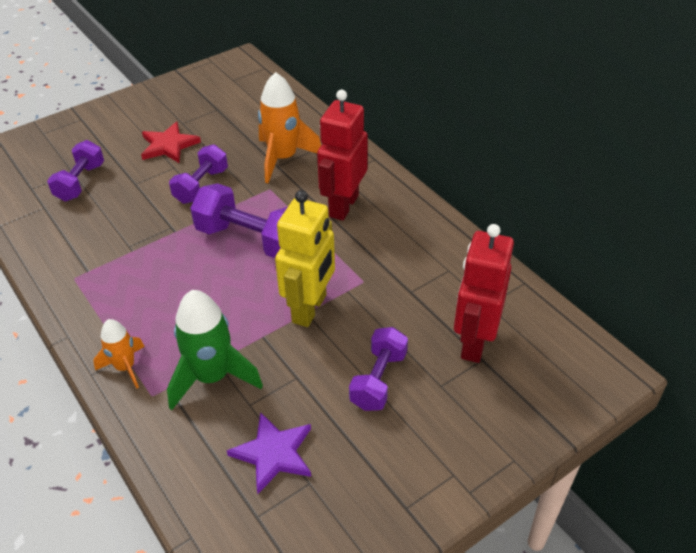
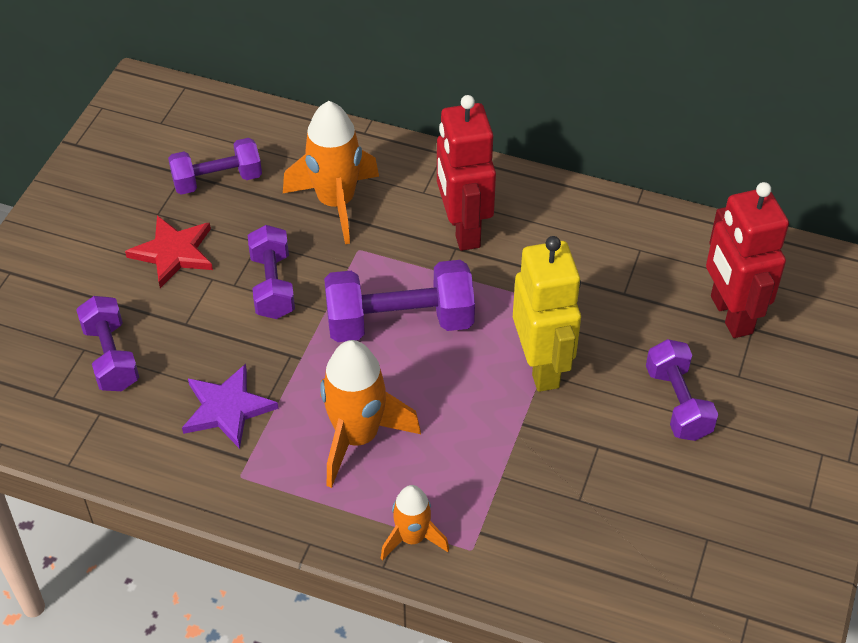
camera: 35 degrees left, 5 degrees up
green rocket [167,290,263,410] -> none
purple star [227,412,311,494] -> purple star moved to [182,364,278,449]
none -> purple dumbbell [168,138,262,195]
none -> orange rocket [320,340,421,488]

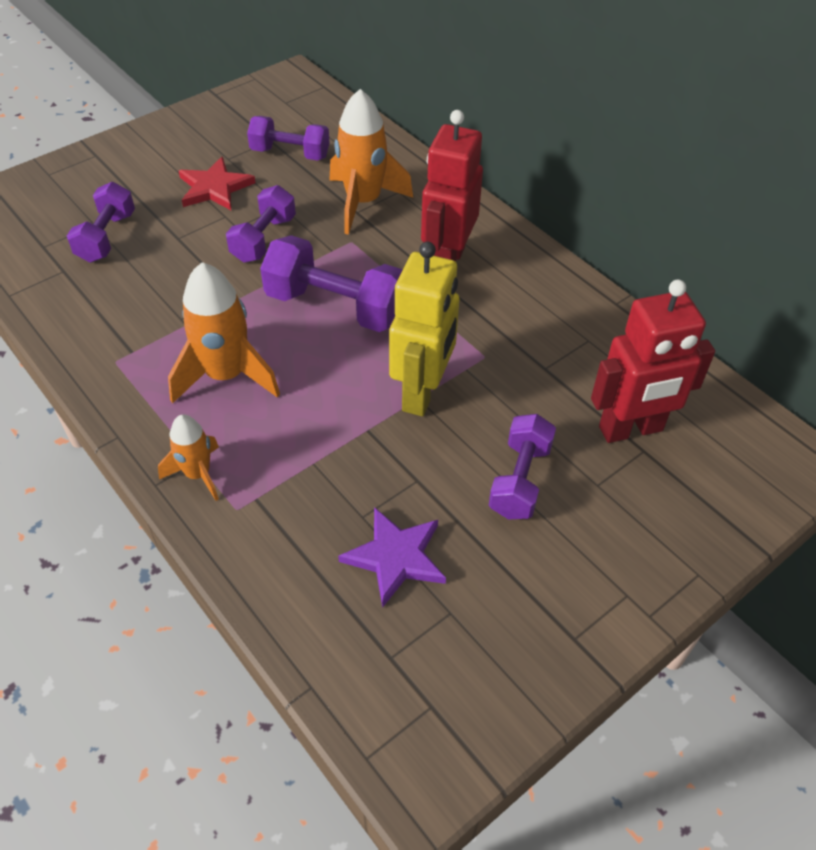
camera: 30 degrees right, 0 degrees up
purple star [182,364,278,449] -> purple star moved to [338,507,446,608]
red robot [706,182,789,338] -> red robot turned 120 degrees counterclockwise [591,279,715,443]

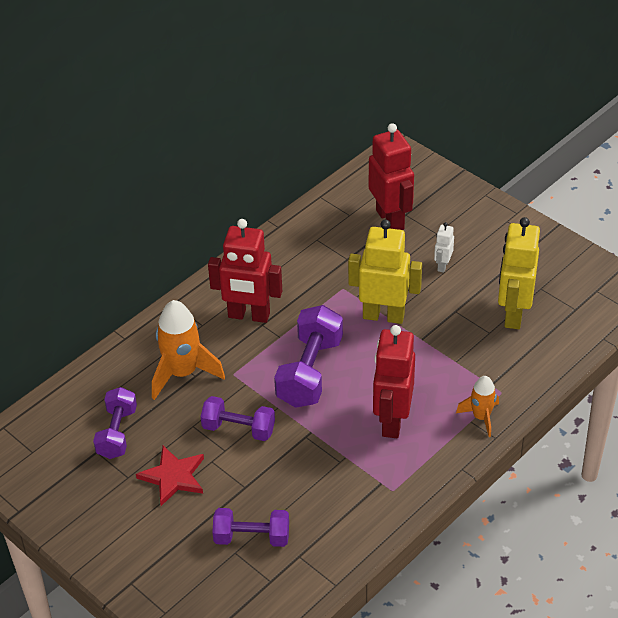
camera: 95 degrees left, 5 degrees down
orange rocket [168,262,280,404] -> red robot [373,325,415,438]
purple star [338,507,446,608] -> yellow robot [498,217,540,329]
purple dumbbell [489,414,556,520] -> white robot [434,222,454,273]

